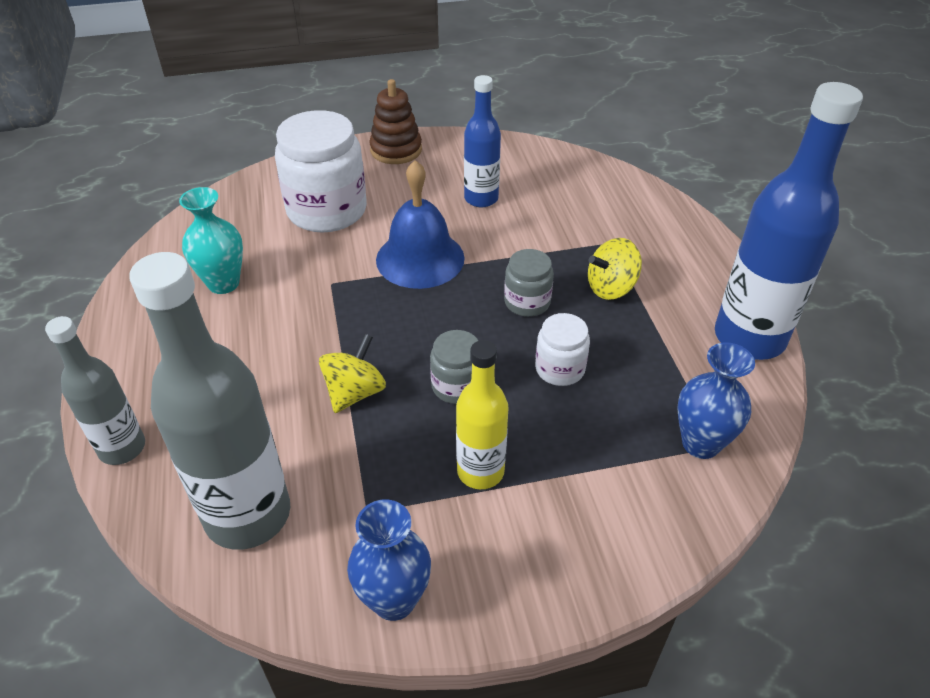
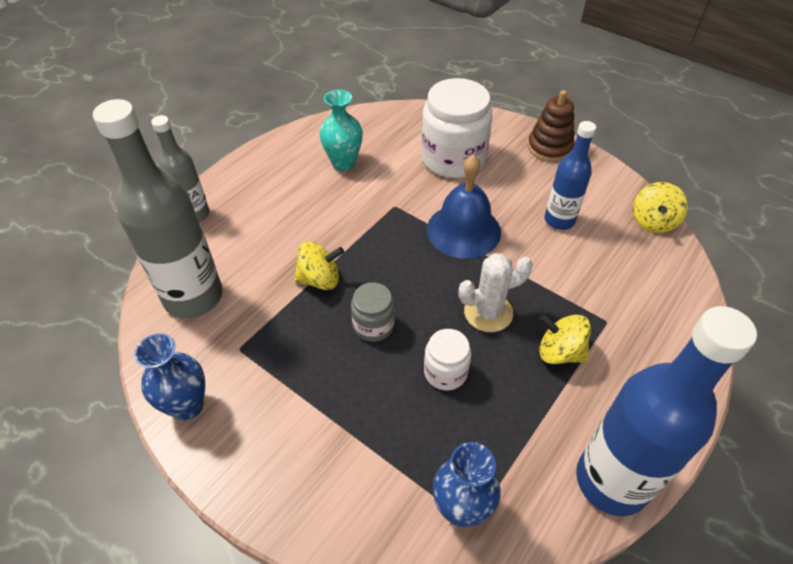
camera: 50 degrees right, 5 degrees up
yellow bottle [456,340,509,489] -> none
grey jar [504,249,554,317] -> white cactus [458,253,533,332]
none -> yellow spinning top [633,182,688,233]

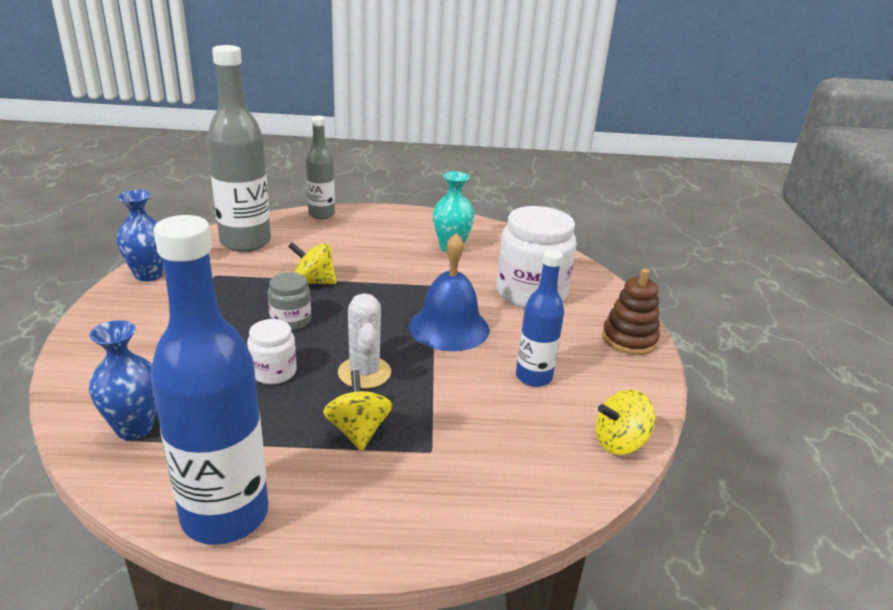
camera: 50 degrees right, 20 degrees down
yellow spinning top [294,241,344,290] -> yellow spinning top turned 150 degrees clockwise [288,242,337,284]
white cactus [458,253,533,332] -> white cactus turned 45 degrees clockwise [338,293,391,389]

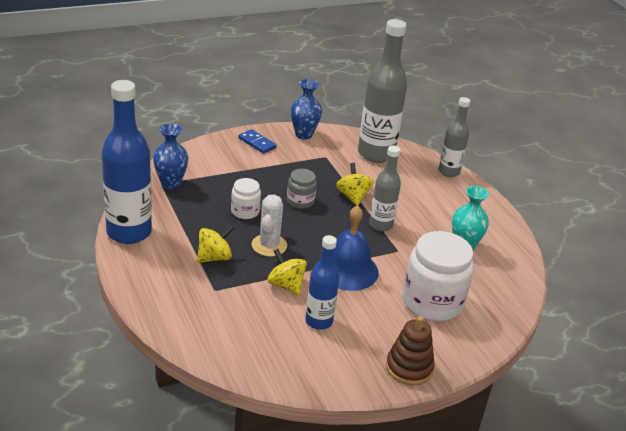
camera: 65 degrees right, 5 degrees up
white cactus [338,293,391,389] -> white cactus turned 45 degrees counterclockwise [252,194,287,257]
yellow spinning top [595,390,656,455] -> yellow spinning top moved to [267,249,307,295]
none -> blue domino [239,129,277,154]
none -> grey bottle [369,146,401,231]

